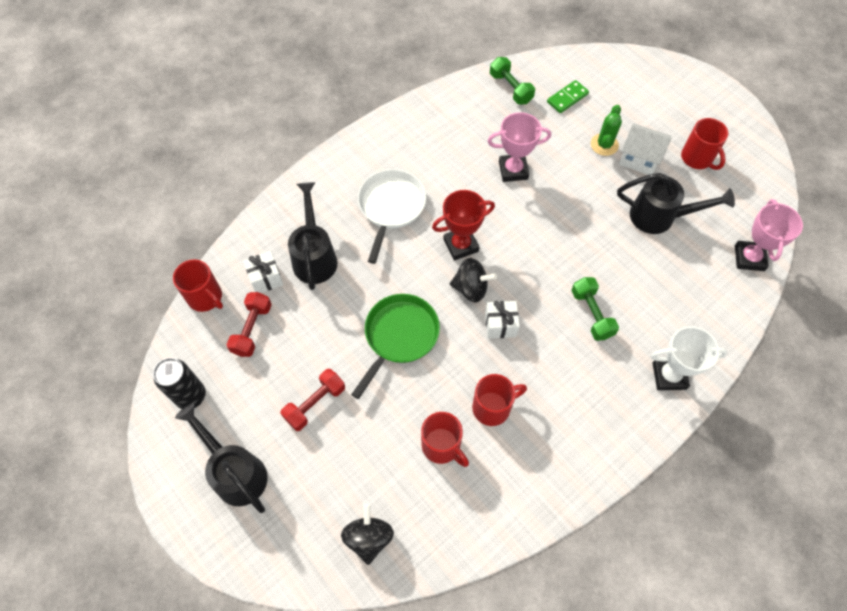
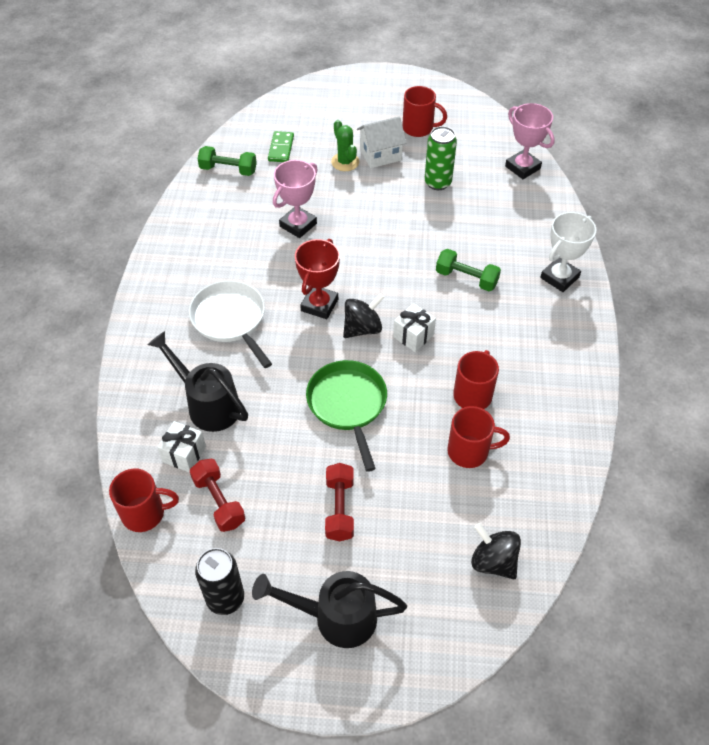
camera: 45 degrees left, 10 degrees down
black watering can [617,173,735,234] -> green can [425,126,457,190]

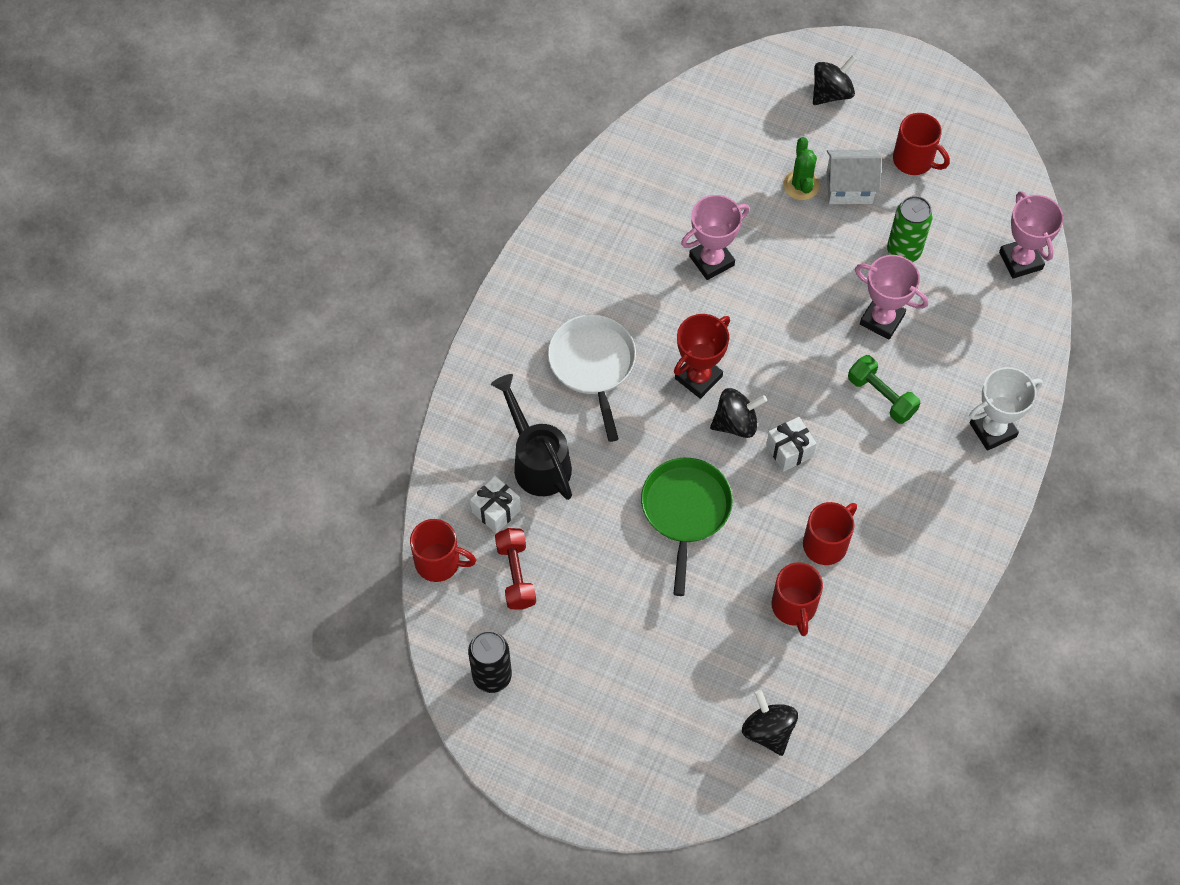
camera: 20 degrees right, 10 degrees up
green dumbbell [198,146,257,176] -> none
black watering can [252,571,407,648] -> none
green domino [268,131,294,162] -> none
red dumbbell [325,463,354,541] -> none
red mug [447,406,510,468] -> red mug turned 60 degrees clockwise [771,562,823,636]
none -> black spinning top [813,55,857,105]
none -> pink trophy [855,255,928,340]

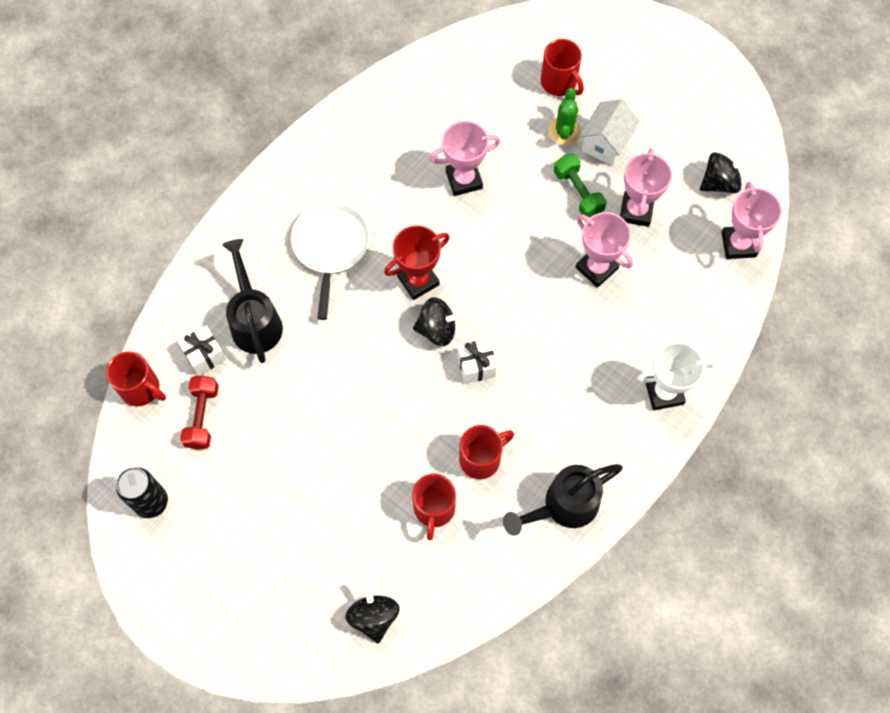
camera: 15 degrees right, 5 degrees up
green pan [641,458,733,596] -> none
black spinning top [813,55,857,105] -> black spinning top moved to [700,152,751,193]
white house [826,150,882,204] -> white house turned 75 degrees counterclockwise [580,99,640,166]
green dumbbell [848,355,920,424] -> green dumbbell moved to [554,154,607,218]
green can [887,196,933,262] -> pink trophy [620,148,672,227]
red mug [893,113,950,175] -> red mug moved to [541,39,584,96]
none -> black watering can [503,464,623,536]

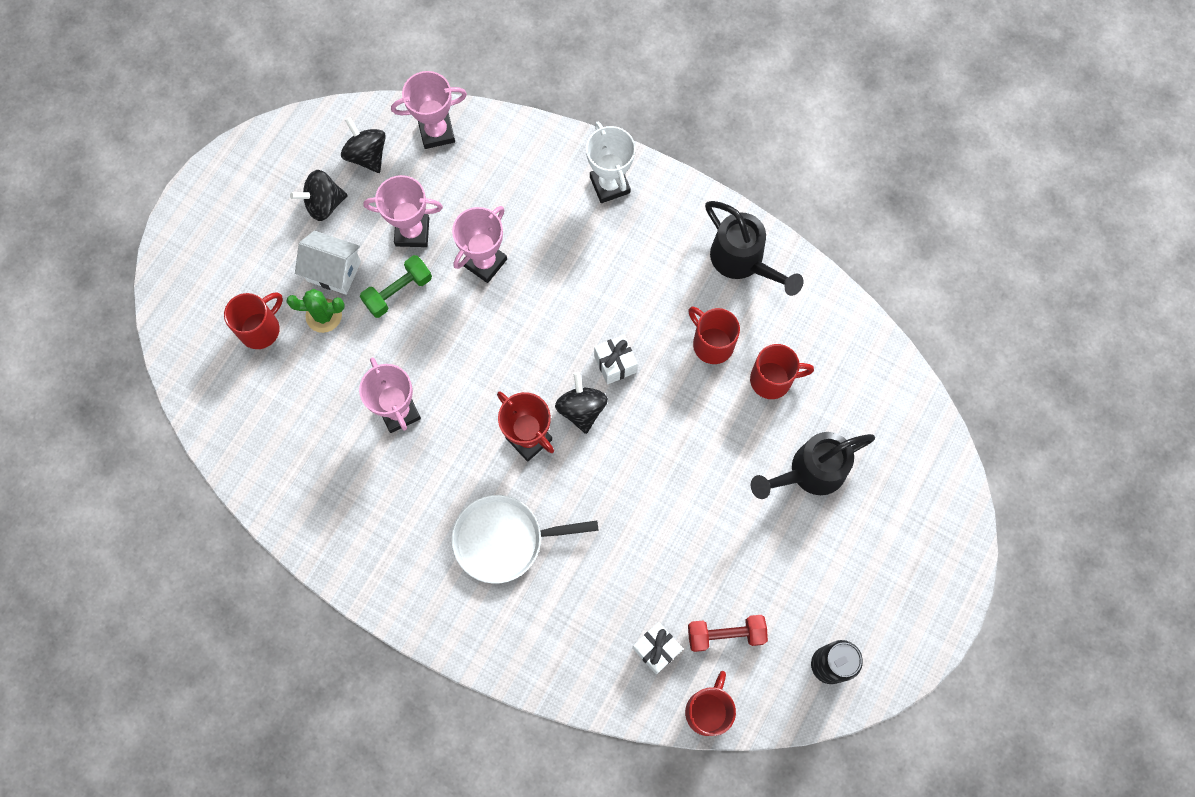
camera: 100 degrees left, 5 degrees up
black watering can [222,239,283,363] -> black watering can moved to [751,432,875,499]
black spinning top [345,582,400,644] -> black spinning top moved to [290,170,348,221]

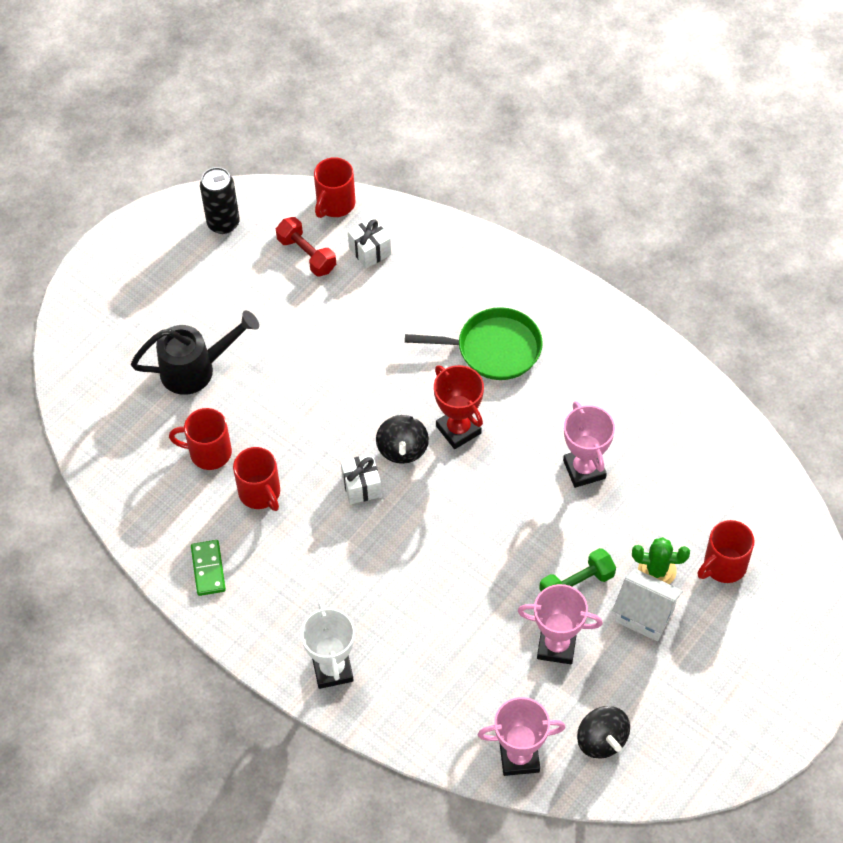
camera: 170 degrees left, 15 degrees down
black spinning top [290,170,348,221] -> none
pink trophy [452,206,507,283] -> none
white pan [452,495,598,584] -> green pan [405,307,543,380]
red dumbbell [688,615,768,652] -> red dumbbell turned 45 degrees clockwise [276,217,336,276]
black watering can [705,201,803,296] -> green domino [191,540,226,596]

